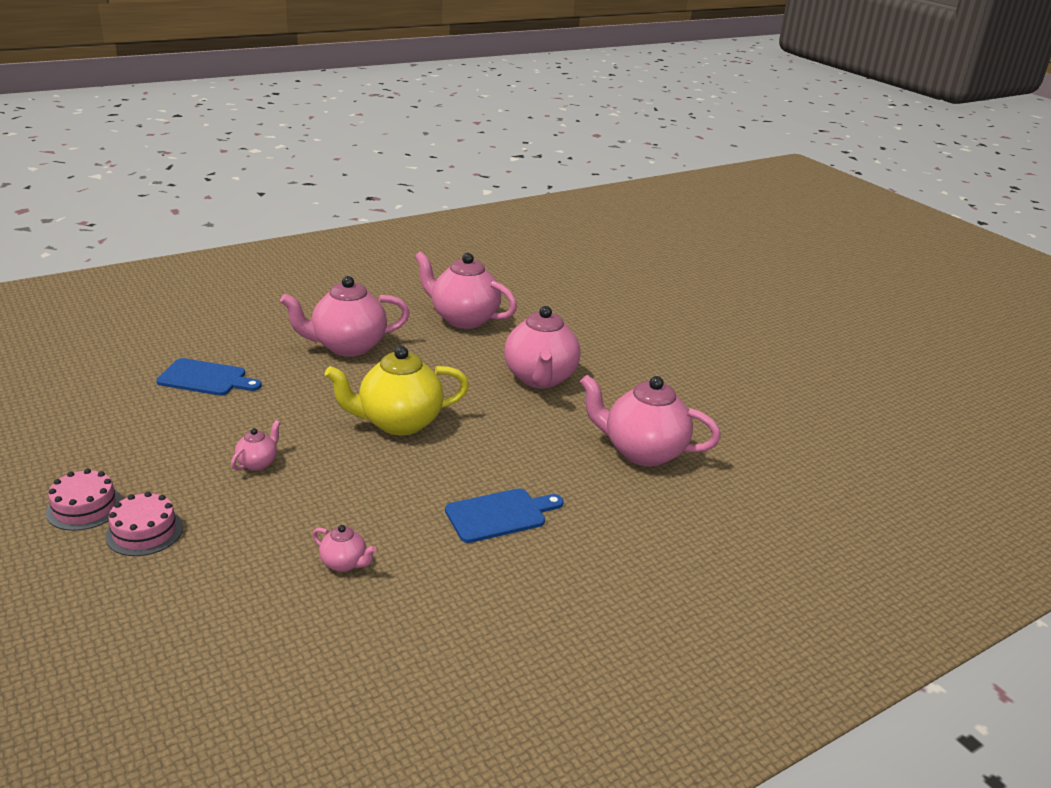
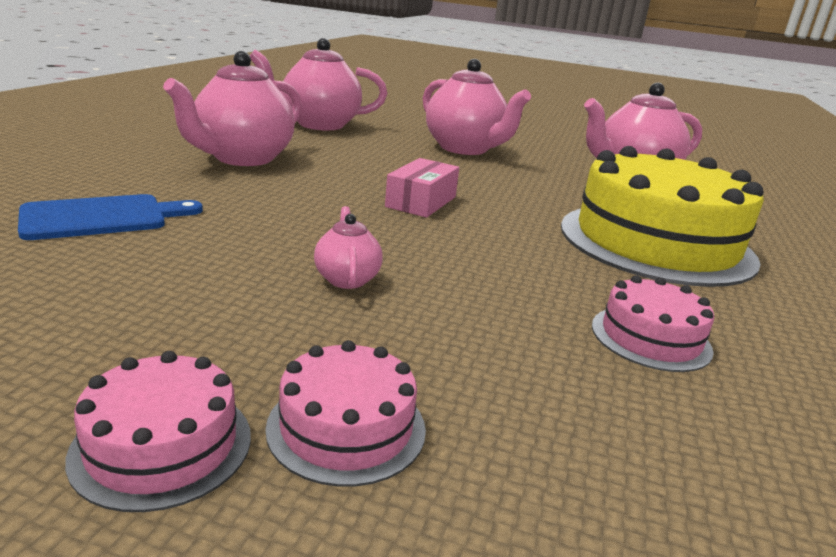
camera: 40 degrees left, 5 degrees down
pink teapot [312,525,376,572] -> pink cake [592,275,714,372]
yellow teapot [325,346,469,435] -> pink box [385,158,459,217]
blue cutting board [445,488,564,543] -> yellow cake [561,146,764,287]

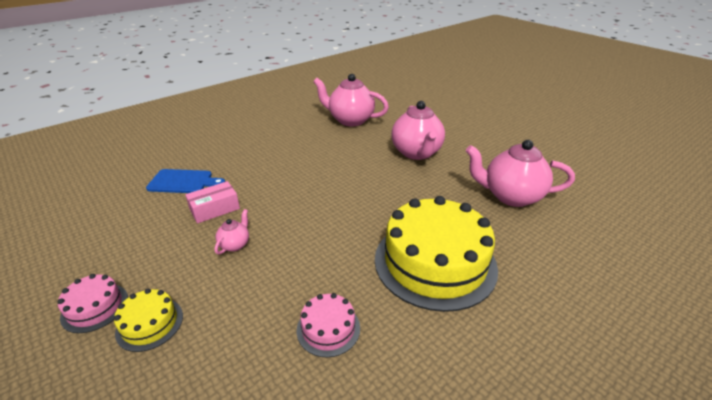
camera: 35 degrees right, 10 degrees up
pink teapot [163,51,302,166] -> none
pink cake [265,340,426,487] -> yellow cake [114,289,183,352]
pink box [385,158,459,217] -> pink box moved to [185,181,240,224]

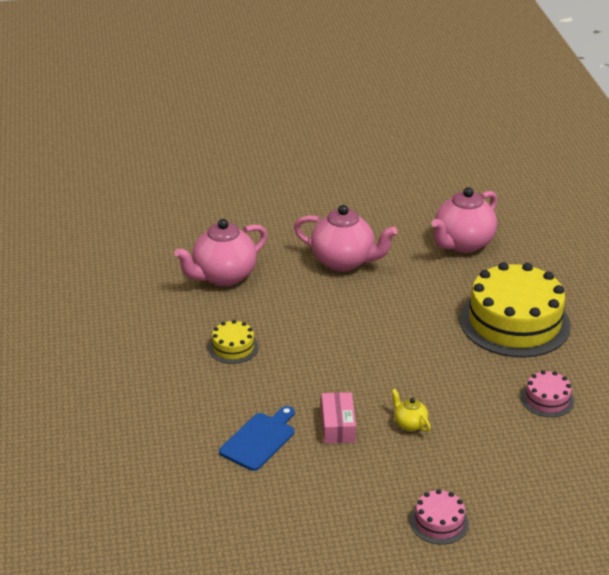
camera: 60 degrees left, 0 degrees up
yellow cake [114,289,183,352] -> yellow cake moved to [208,320,259,364]
pink teapot [215,209,249,255] -> yellow teapot [392,389,431,432]

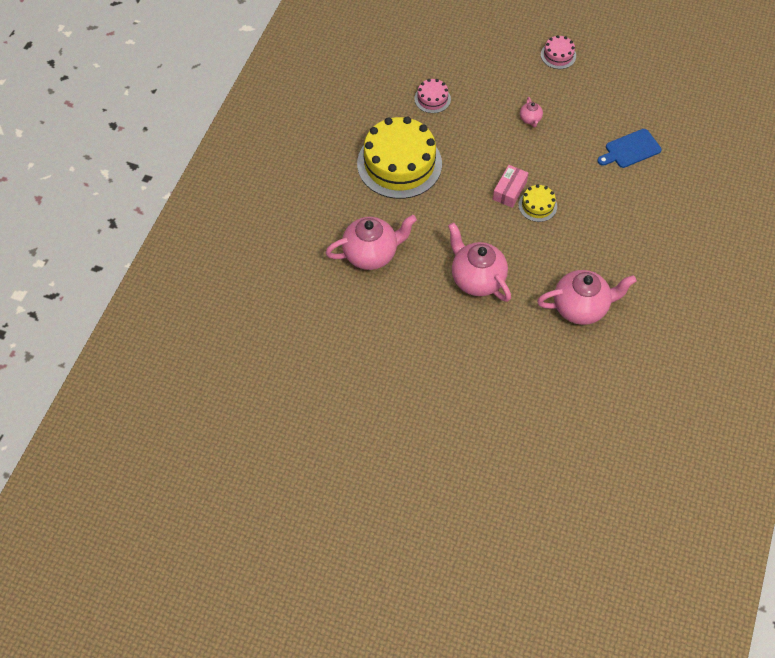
camera: 150 degrees left, 25 degrees up
yellow cake [208,320,259,364] -> yellow cake moved to [518,184,557,222]
pink box [321,392,356,444] -> pink box moved to [493,165,528,208]
yellow teapot [392,389,431,432] -> pink teapot [520,97,543,127]

